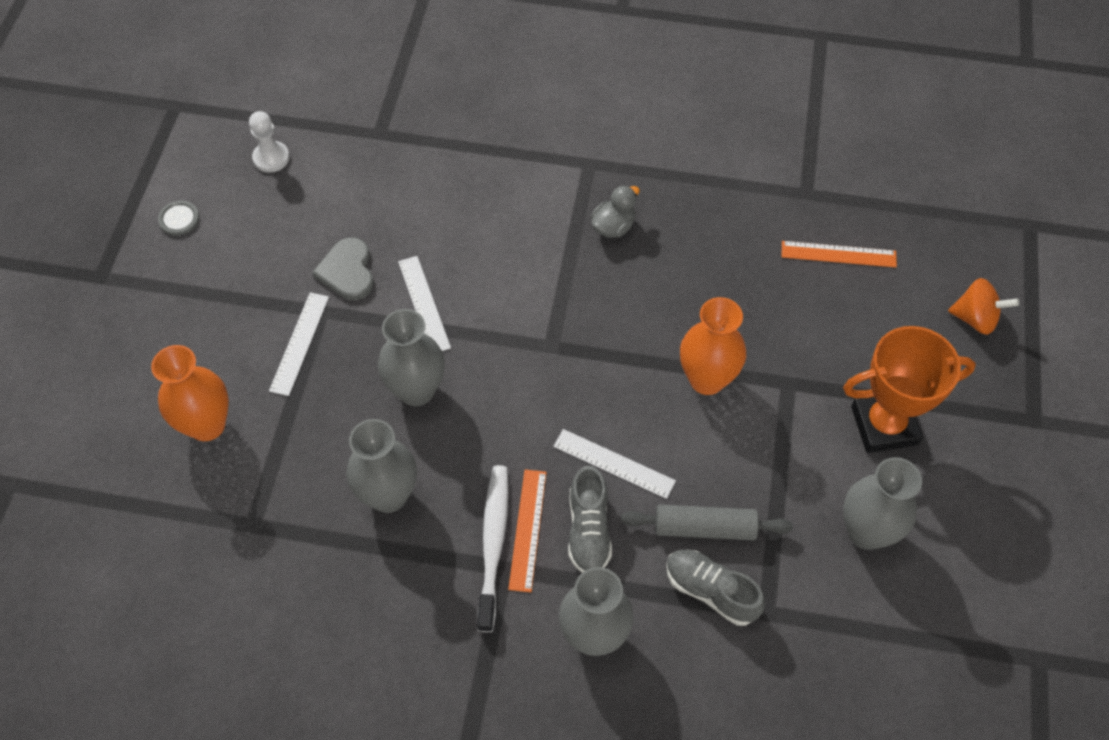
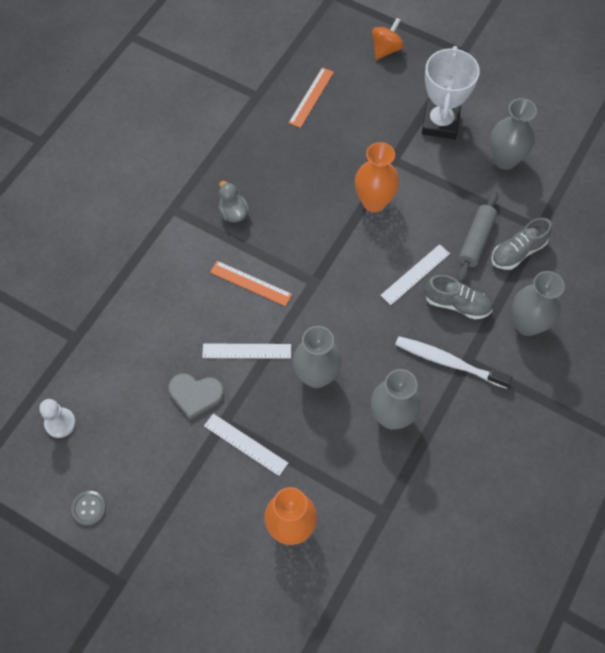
camera: 70 degrees left, 5 degrees up
orange ruler [508,470,547,592] -> orange ruler moved to [210,261,292,306]
orange trophy [843,326,976,453] -> white trophy [422,46,480,139]

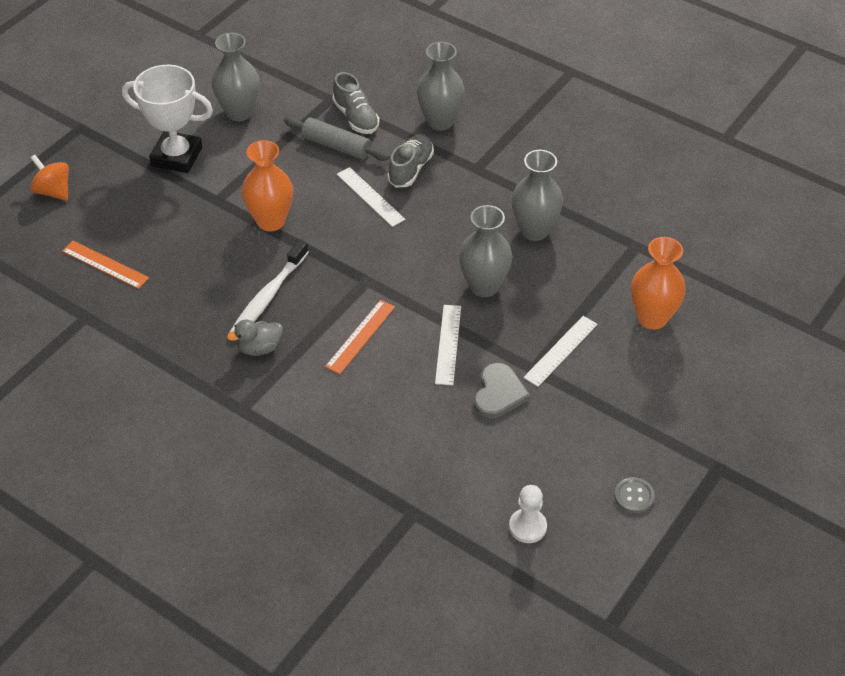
camera: 85 degrees left, 15 degrees down
white toothbrush [395,336,513,389] -> white toothbrush moved to [229,240,309,333]

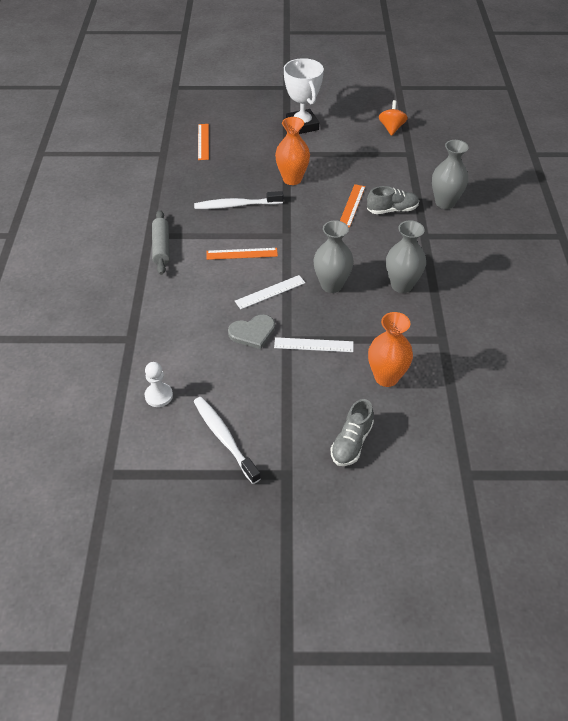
camera: 55 degrees right, 0 degrees up
orange spinning top [30,155,69,201] -> orange spinning top moved to [379,100,408,136]
grey vase [211,33,259,121] -> none
grey duck [227,319,283,356] -> none
grey rolling pin [284,116,390,161] -> grey rolling pin moved to [152,210,170,275]
grey shoe [332,72,380,134] -> grey shoe moved to [331,399,374,466]
white ruler [337,167,405,227] -> orange ruler [340,184,365,228]
grey button [614,477,655,513] -> white toothbrush [193,397,261,484]

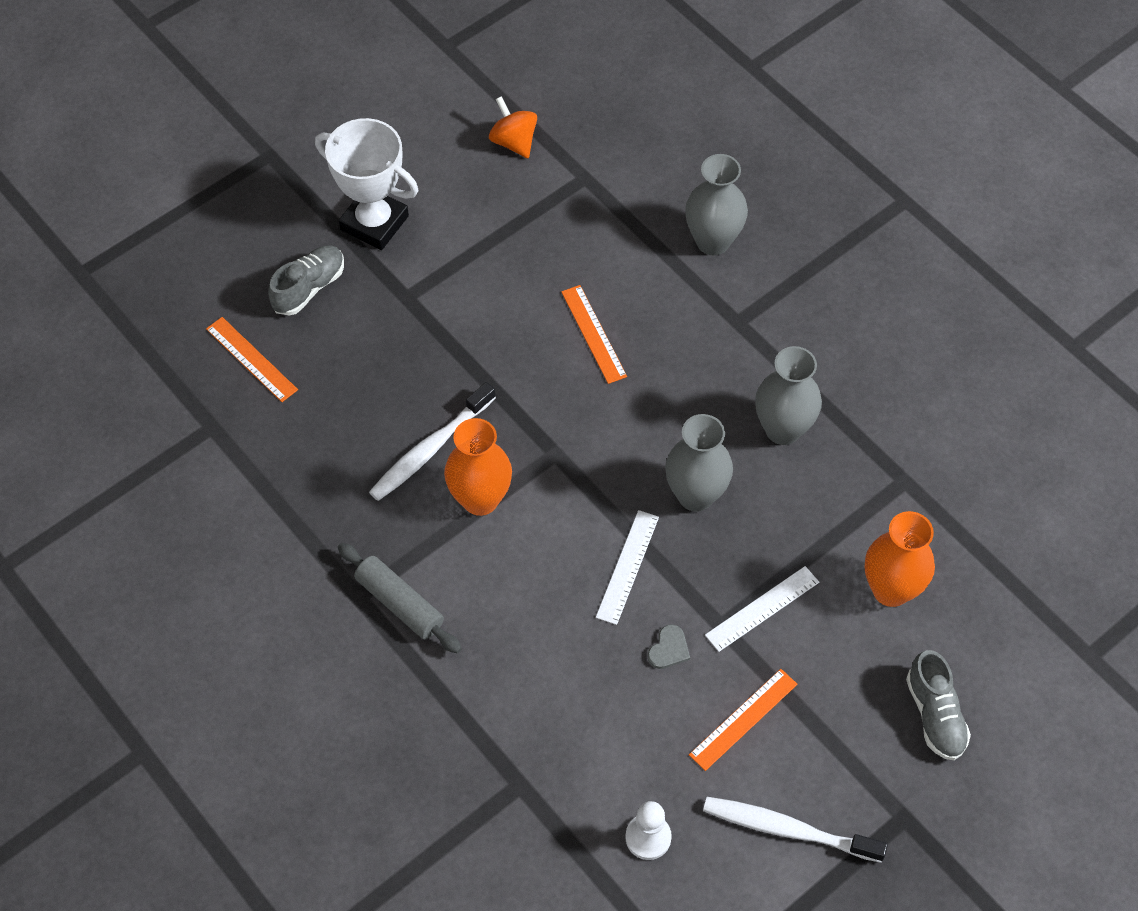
camera: 40 degrees left, 10 degrees up
orange ruler [207,248,278,260] -> orange ruler moved to [689,669,797,771]
grey heart [228,314,275,349] -> grey heart [648,624,690,669], size x0.60
orange vase [275,117,310,185] -> orange vase moved to [444,418,512,516]
grey shoe [367,186,419,214] -> grey shoe moved to [268,246,344,316]

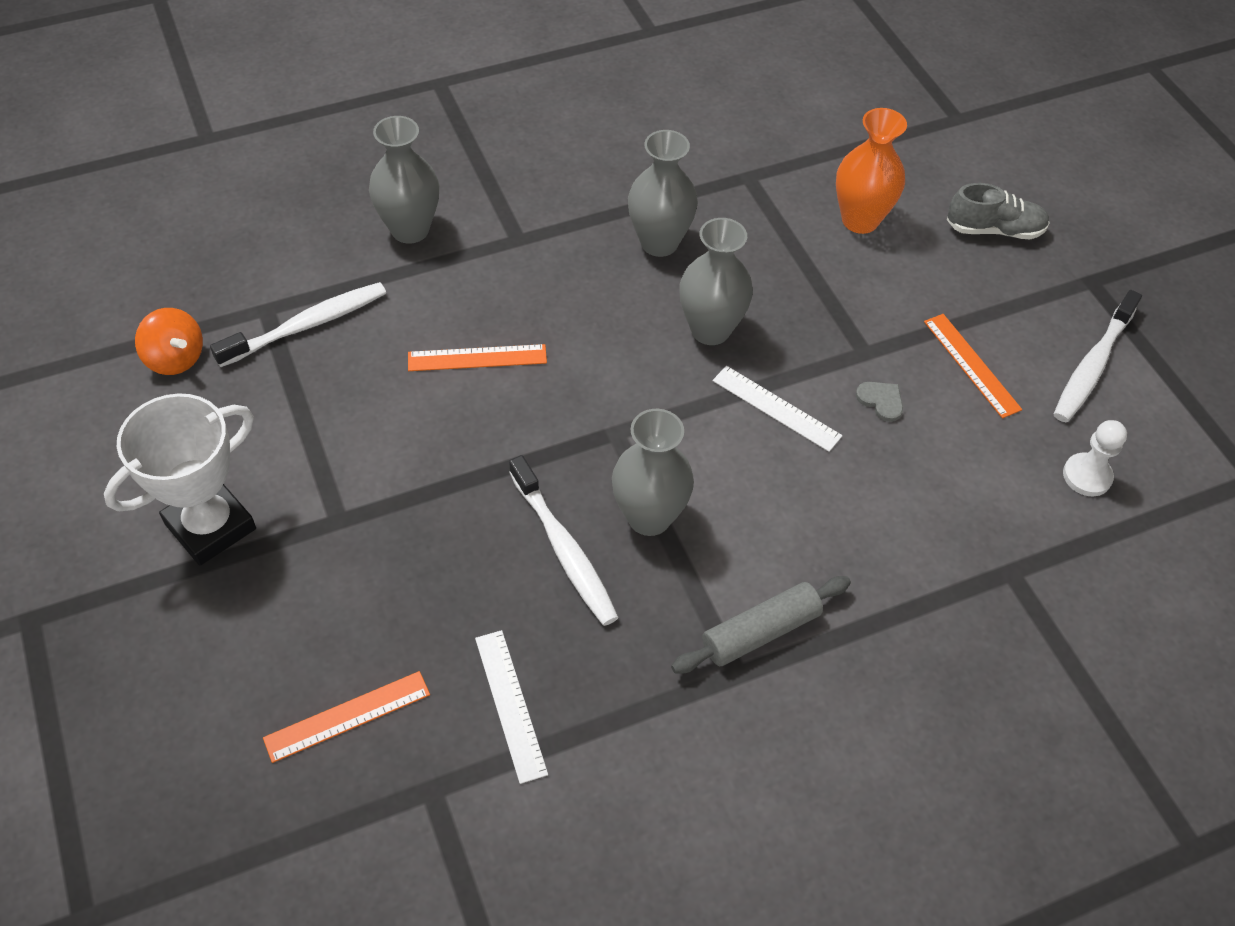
camera: 75 degrees left, 5 degrees down
grey shoe [268,246,344,316] -> none
orange vase [444,418,512,516] -> grey vase [612,409,694,536]
orange spinning top [489,96,537,158] -> orange spinning top turned 120 degrees counterclockwise [135,308,203,375]
white ruler [705,566,819,652] -> white ruler moved to [475,630,548,784]
none -> white toothbrush [210,282,386,367]

